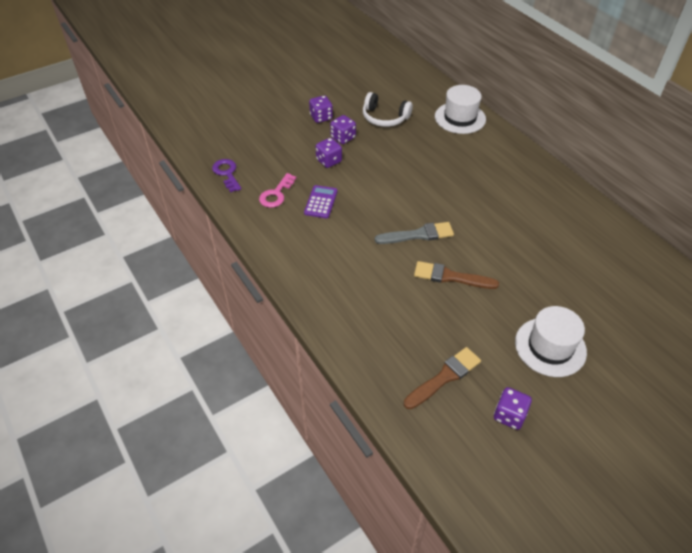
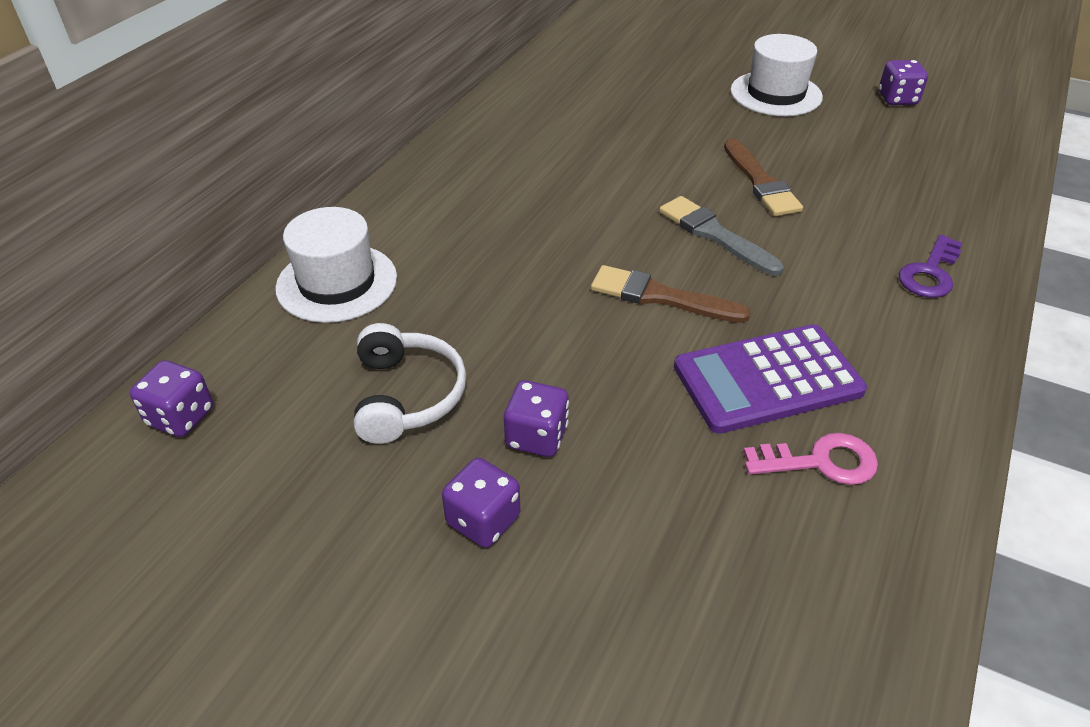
camera: 120 degrees left, 5 degrees down
purple key [212,159,241,192] -> purple key moved to [898,235,962,298]
purple calculator [304,185,338,218] -> purple calculator [674,324,867,434], size x1.72
purple dice [316,138,342,168] -> purple dice moved to [130,360,213,437]
brown brush [404,347,481,409] -> brown brush moved to [591,265,751,323]

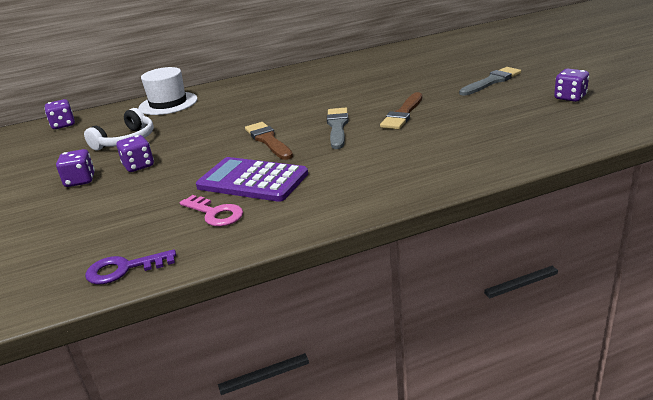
camera: 45 degrees right, 15 degrees down
white hat [730,34,823,116] -> grey brush [459,67,521,96]
purple key [898,235,962,298] -> purple key moved to [85,249,176,285]

